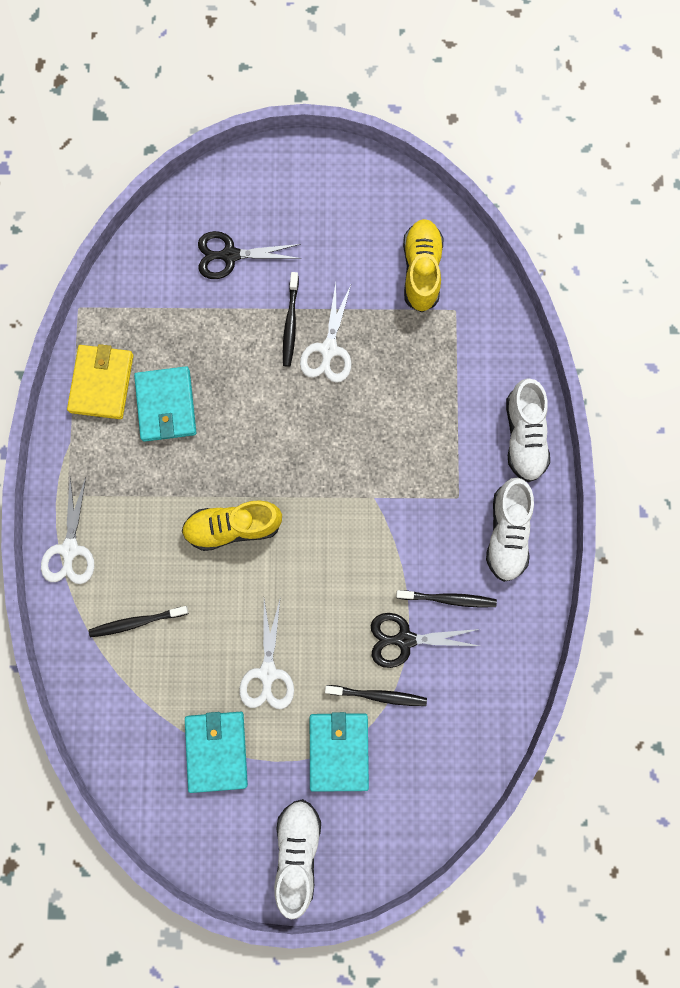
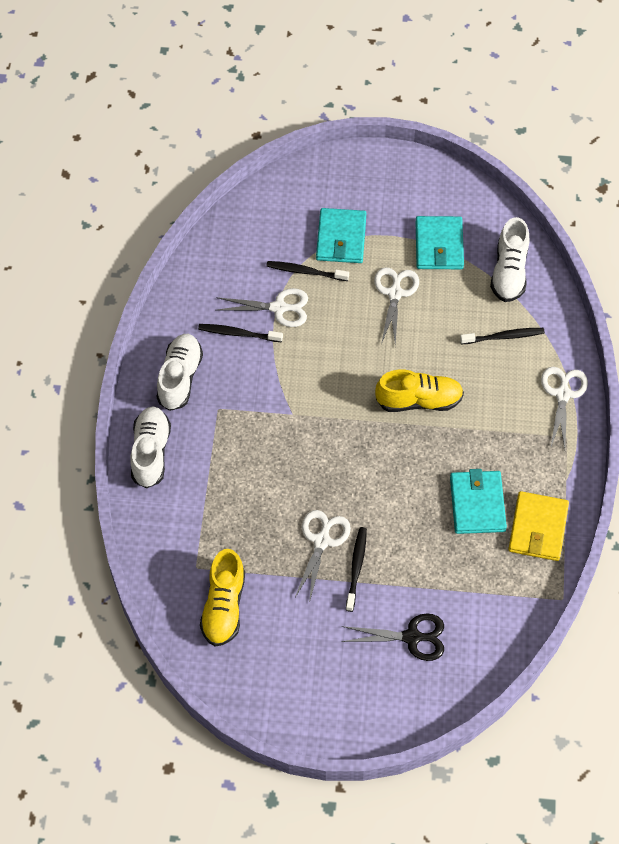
camera: 175 degrees left, 20 degrees down
white shoe [274,799,321,919] -> white shoe moved to [490,217,529,302]
black scissors [371,613,479,668] -> white scissors [216,288,308,327]

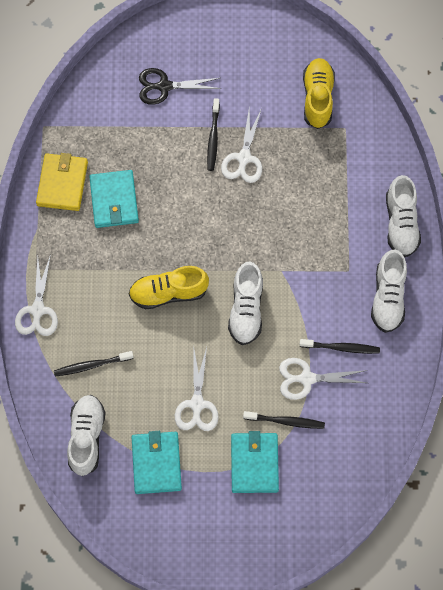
camera: 175 degrees right, 10 degrees up
none -> white shoe [228,262,263,345]

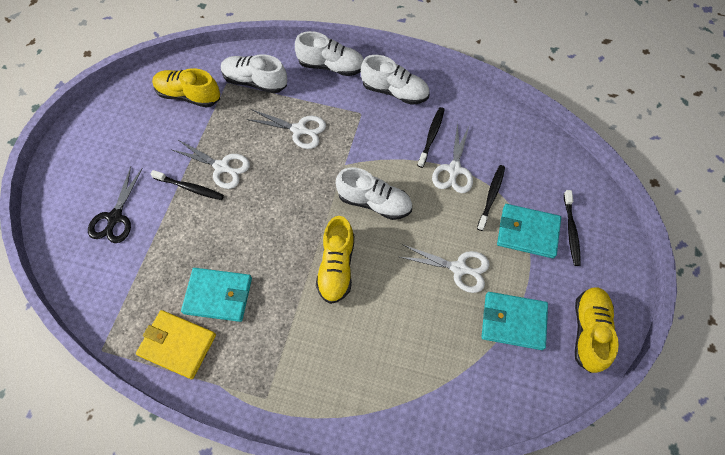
camera: 75 degrees left, 5 degrees down
white scissors [15,254,58,336] -> white scissors moved to [246,109,326,149]
black toothbrush [54,351,134,377] -> black toothbrush moved to [564,190,581,266]
white shoe [67,395,105,476] -> white shoe moved to [221,54,287,93]
none -> yellow shoe [575,287,619,373]

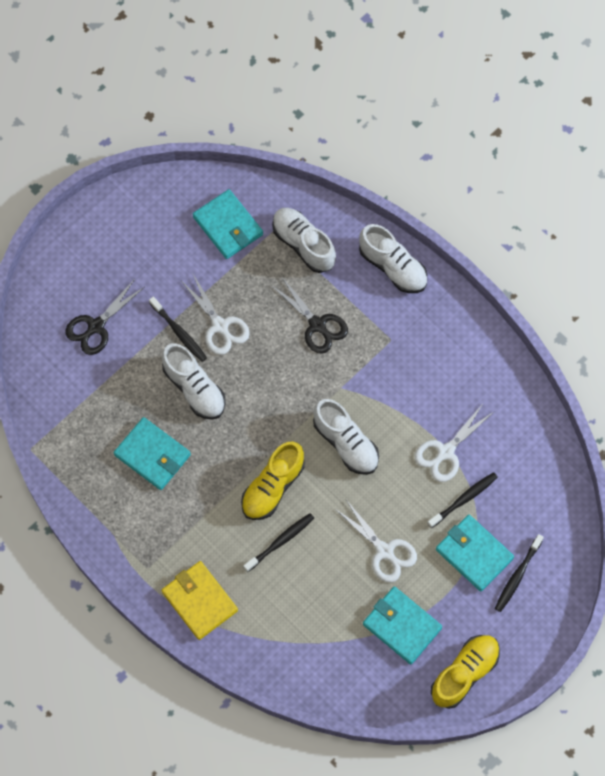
camera: 30 degrees right, 5 degrees up
yellow wallet [136,310,216,379] -> yellow wallet moved to [161,561,238,640]
yellow shoe [152,68,220,108] -> turquoise wallet [193,189,263,259]
white scissors [246,109,326,149] -> black scissors [271,277,348,354]
white shoe [361,55,429,105] -> white shoe moved to [162,343,226,420]
black toothbrush [417,107,445,168] -> black toothbrush moved to [243,513,314,572]

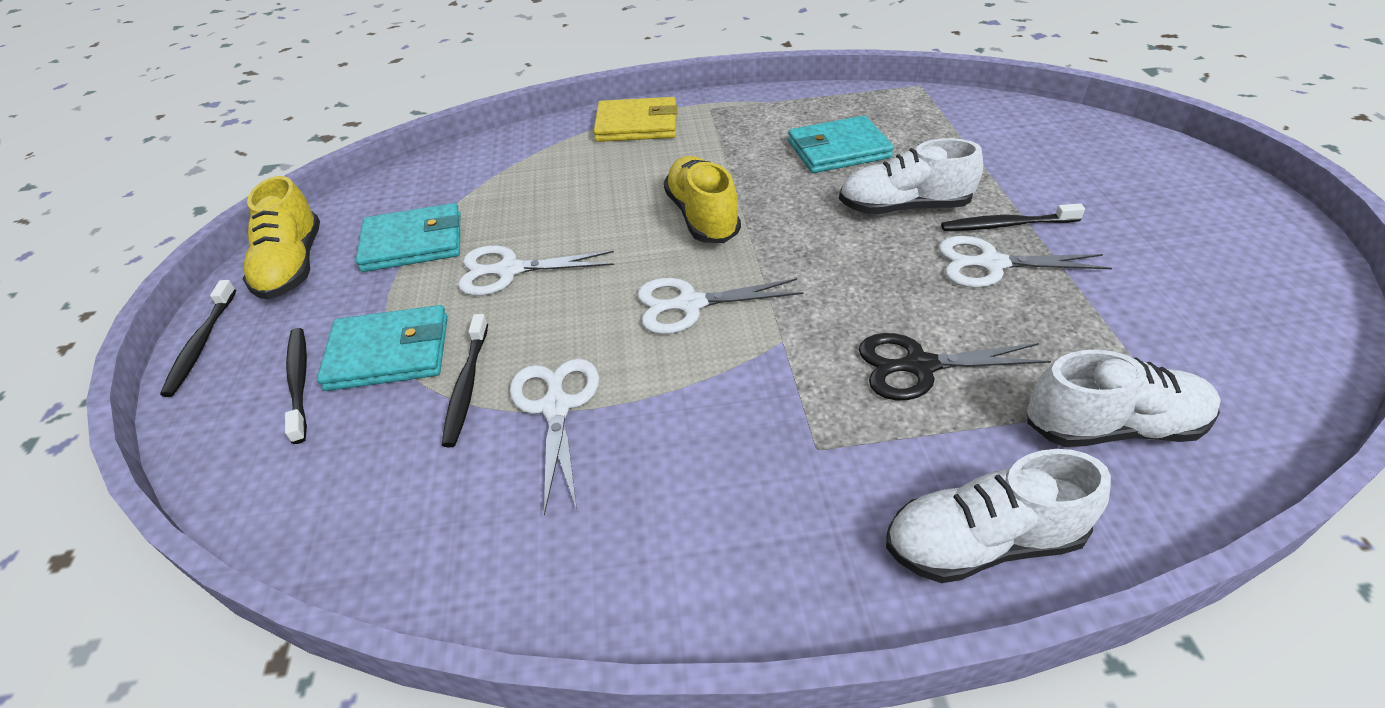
camera: 130 degrees right, 25 degrees down
black scissors [65,279,144,355] -> none
turquoise wallet [193,189,263,259] -> none
black toothbrush [243,513,314,572] -> black toothbrush moved to [160,280,236,397]
white shoe [313,399,379,475] -> white scissors [637,278,804,334]

